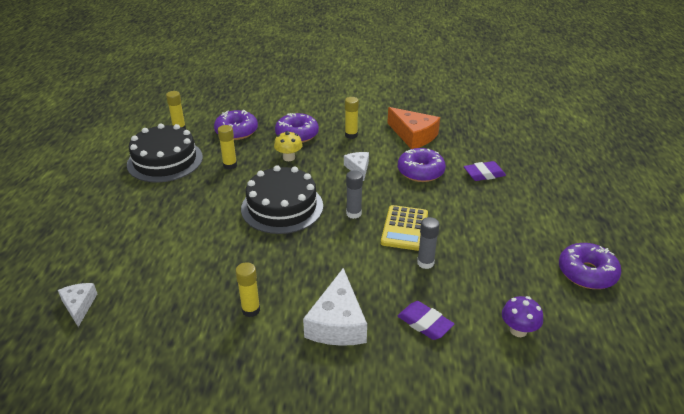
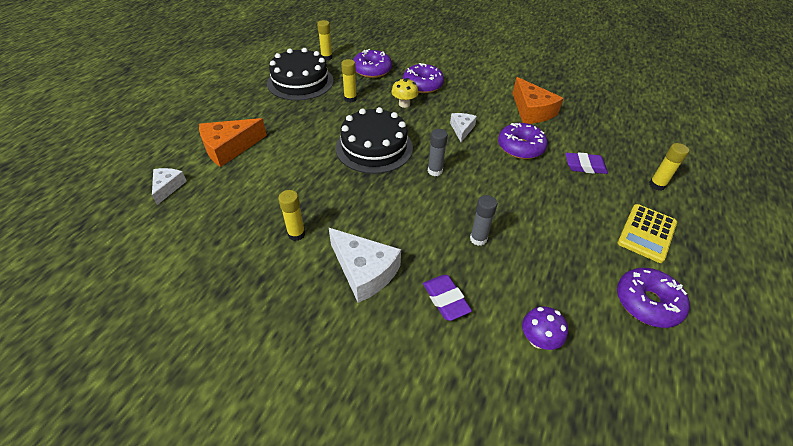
camera: 20 degrees right, 10 degrees up
white cheese [303,268,367,346] -> white cheese turned 75 degrees counterclockwise [329,228,401,303]
yellow glue stick [345,97,359,139] -> yellow glue stick moved to [649,143,689,191]
yellow calculator [381,205,428,251] -> yellow calculator moved to [618,204,677,263]
none -> orange cheese [199,118,267,167]

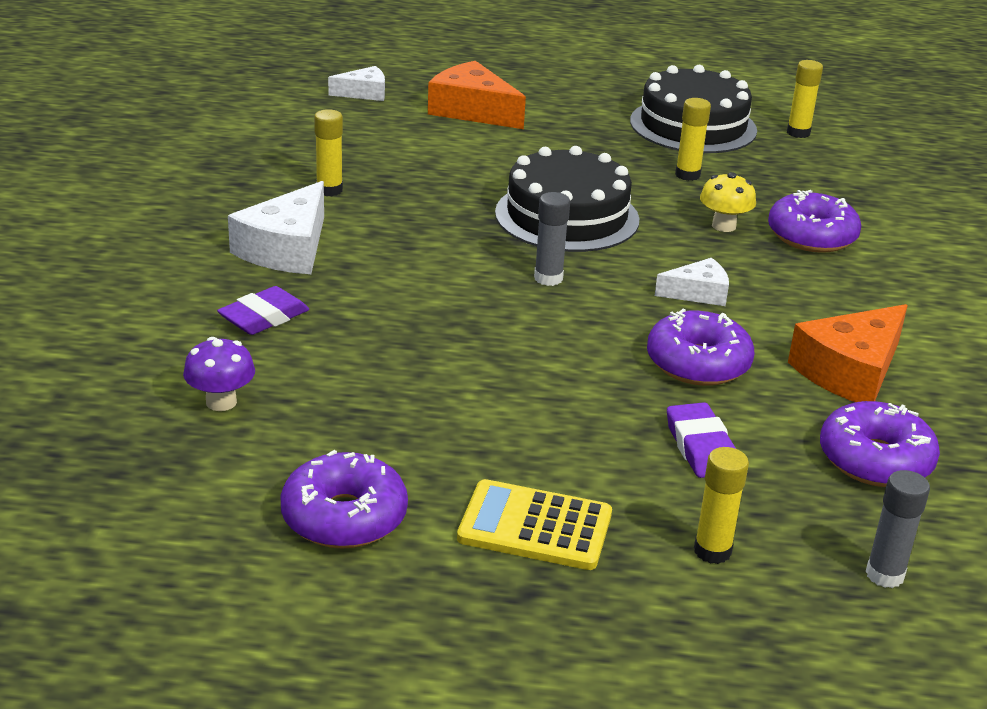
camera: 70 degrees right, 15 degrees down
purple donut [353,49,392,78] -> purple donut moved to [820,401,940,487]
grey glue stick [470,195,497,246] -> grey glue stick moved to [865,470,930,588]

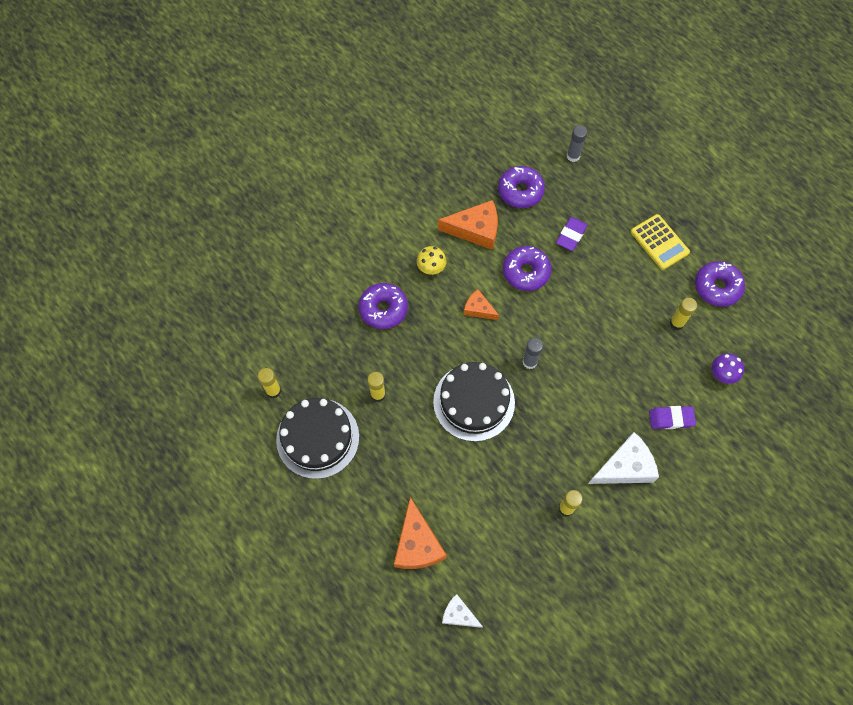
camera: 135 degrees left, 35 degrees up
white cheese [655,258,729,306] -> orange cheese [463,289,499,320]
yellow glue stick [694,447,749,564] -> yellow glue stick moved to [670,298,697,330]
yellow mushroom [700,172,756,232] -> yellow mushroom moved to [417,246,446,275]

